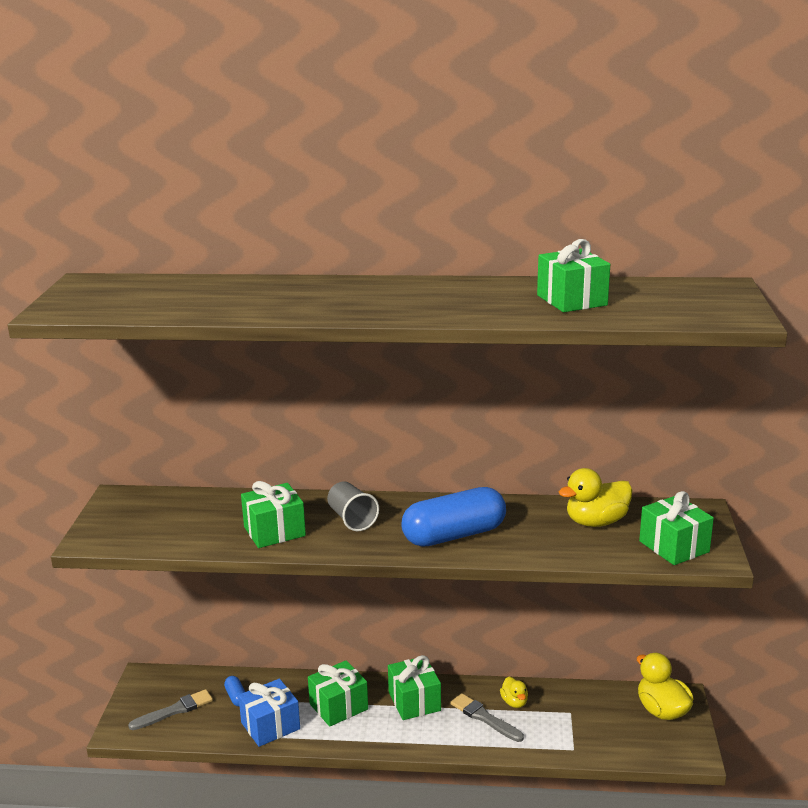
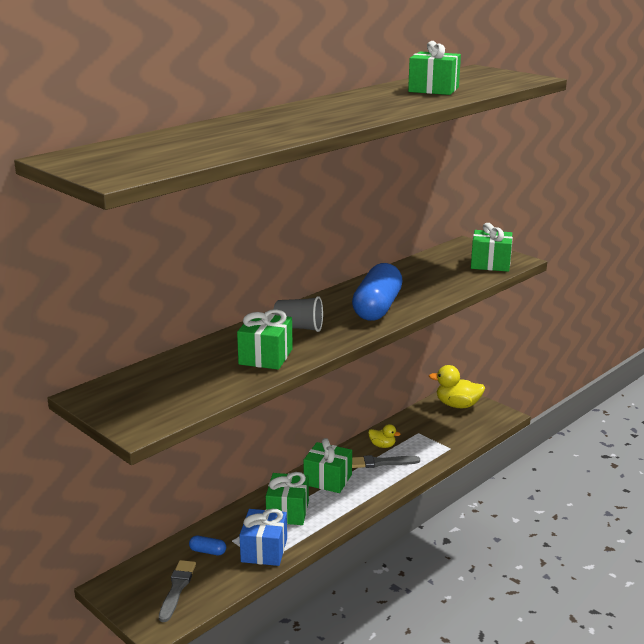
camera: 50 degrees left, 0 degrees up
yellow duck [559,468,632,527] -> none

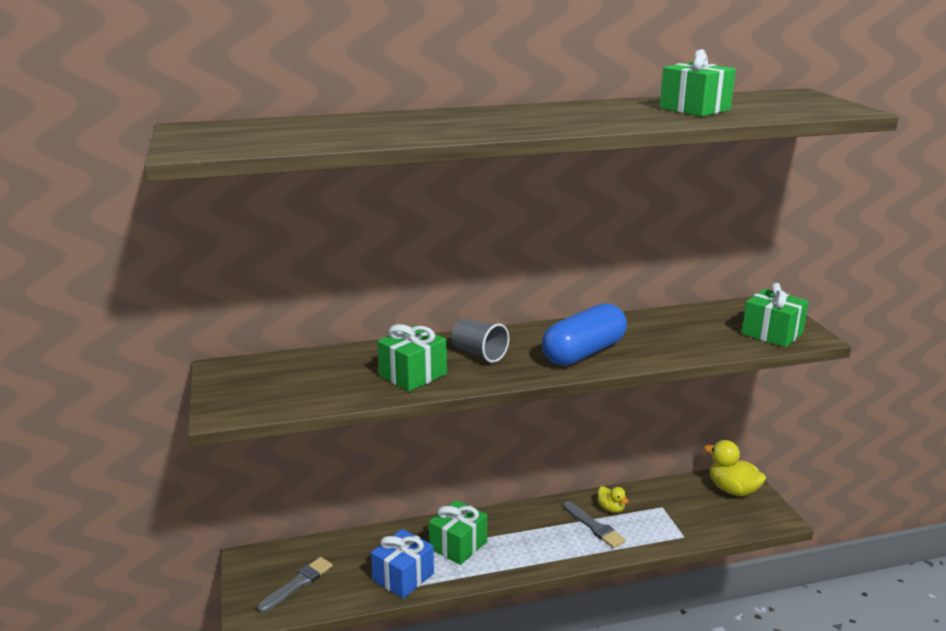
camera: 30 degrees right, 0 degrees up
blue capsule [189,536,226,555] -> none
green gift [304,438,352,493] -> none
grey brush [352,455,420,468] -> grey brush turned 150 degrees counterclockwise [563,501,625,548]

